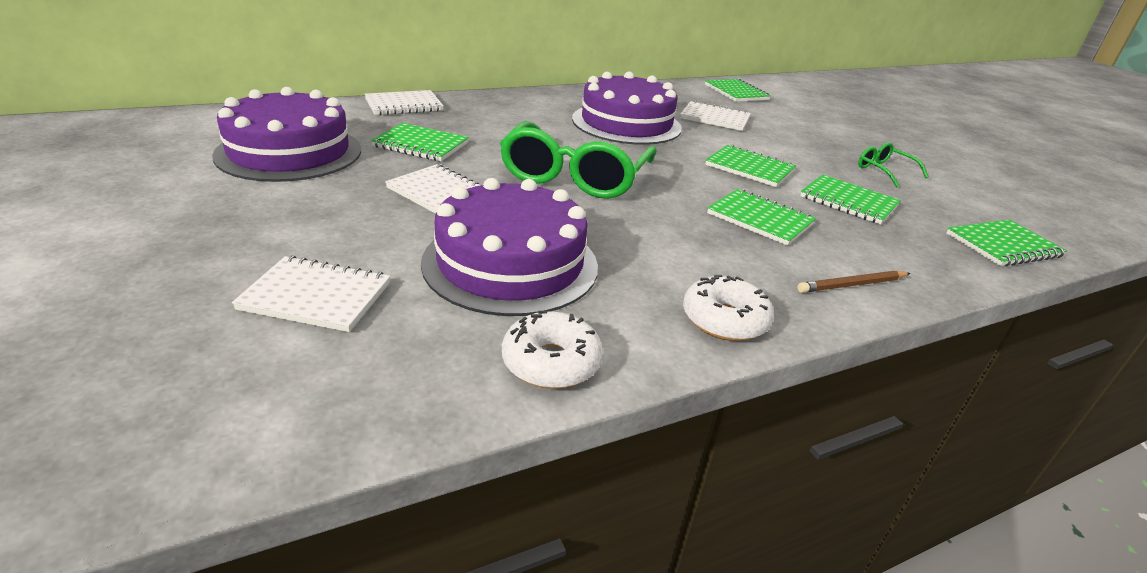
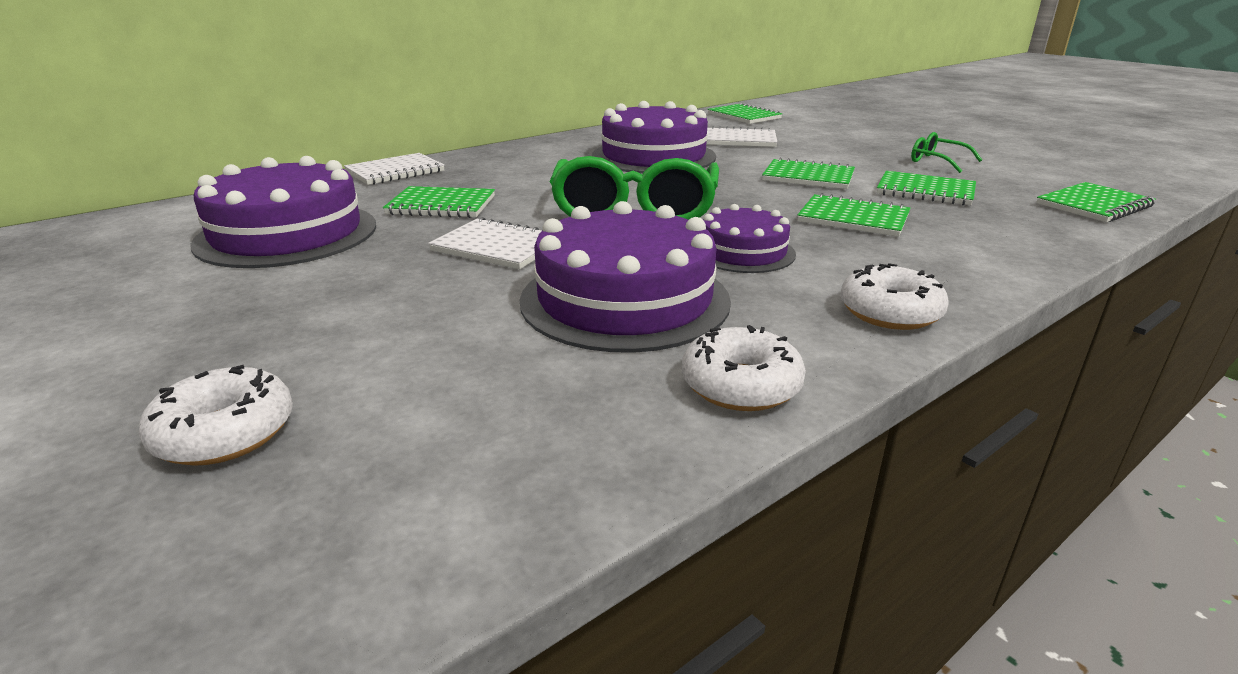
camera: 10 degrees left, 5 degrees down
white notebook [232,256,390,332] -> none
brown pencil [797,271,910,293] -> none
none -> white donut [139,365,293,466]
none -> purple cake [703,204,796,273]

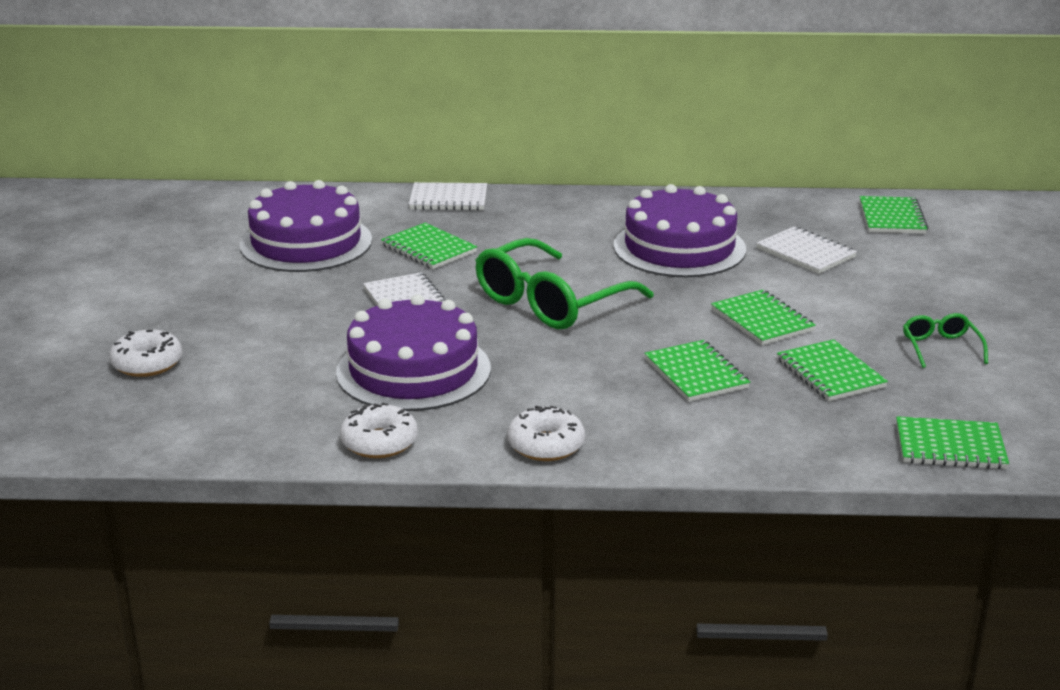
camera: 40 degrees right, 0 degrees up
purple cake [703,204,796,273] -> none

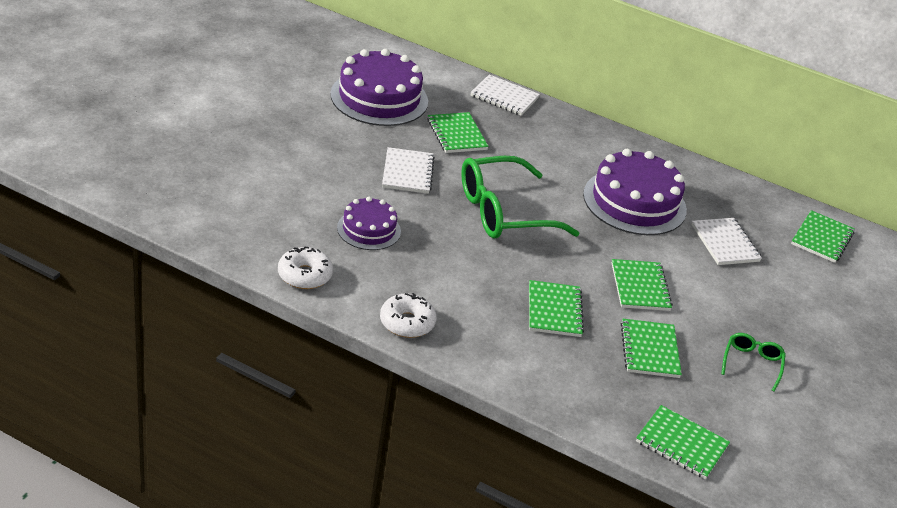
camera: 20 degrees right, 10 degrees up
white donut [109,329,182,377] -> none
purple cake [336,294,491,411] -> purple cake [337,197,401,250], size x0.57

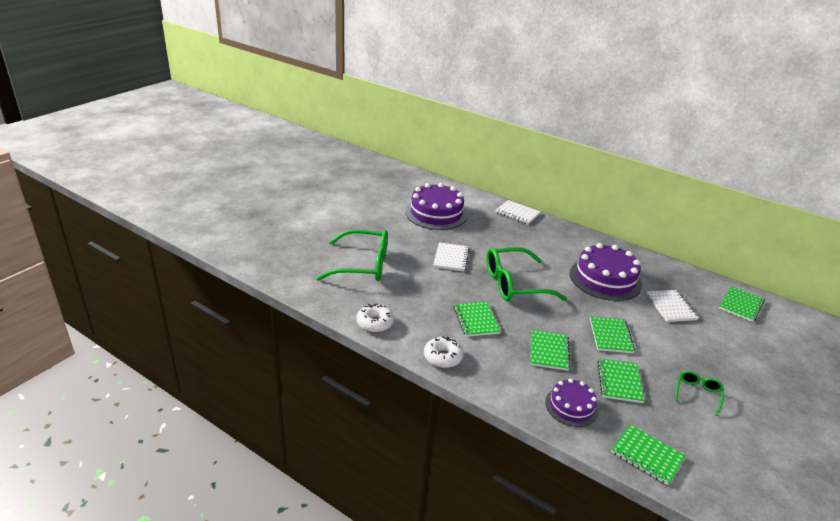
camera: 10 degrees right, 5 degrees down
purple cake [337,197,401,250] -> purple cake moved to [545,379,598,427]
green notebook [427,112,489,153] -> green notebook moved to [453,301,501,337]
none -> green glasses [316,229,388,281]

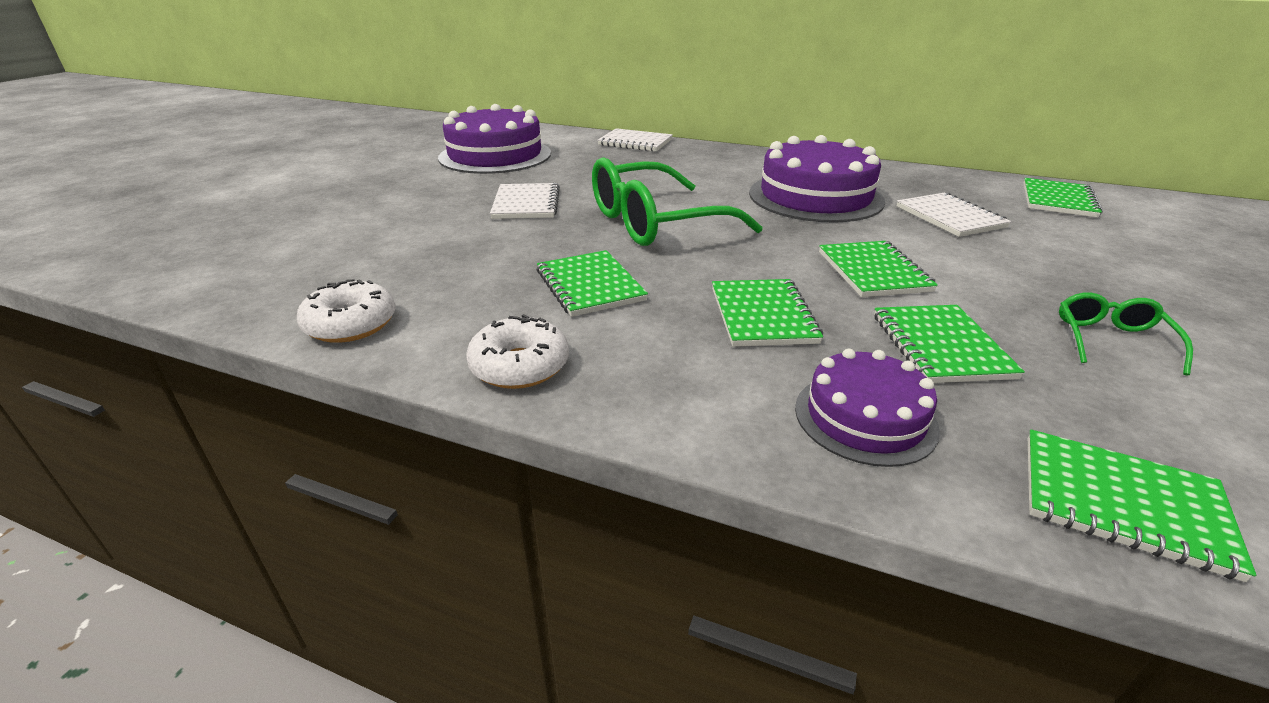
camera: 10 degrees left, 0 degrees up
green glasses [316,229,388,281] -> none

